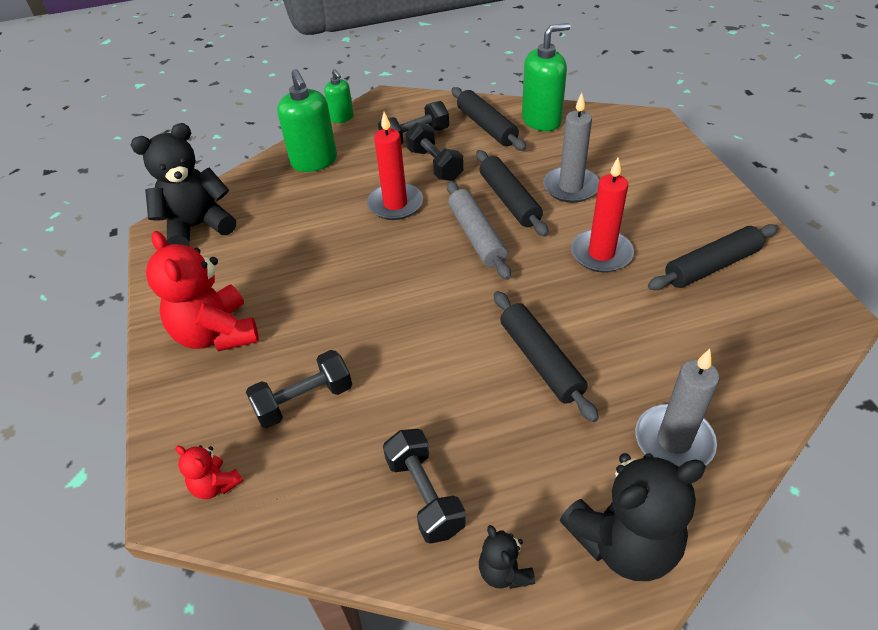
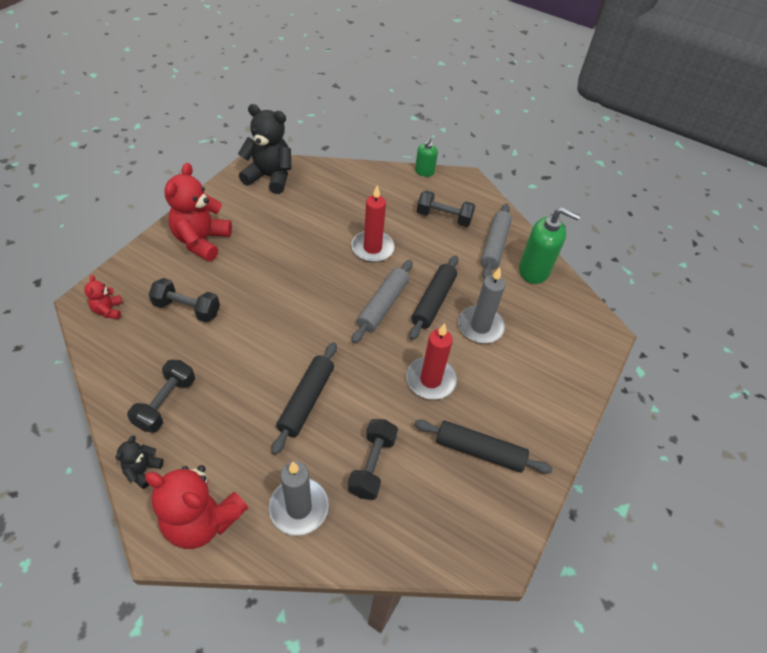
camera: 40 degrees right, 5 degrees up
green soap dispenser [277,69,337,172] -> none
black dumbbell [405,123,464,181] -> black dumbbell moved to [348,419,398,500]
black rolling pin [451,87,527,151] -> grey rolling pin [481,204,512,279]
black teddy bear [560,453,706,581] -> red teddy bear [145,465,248,549]

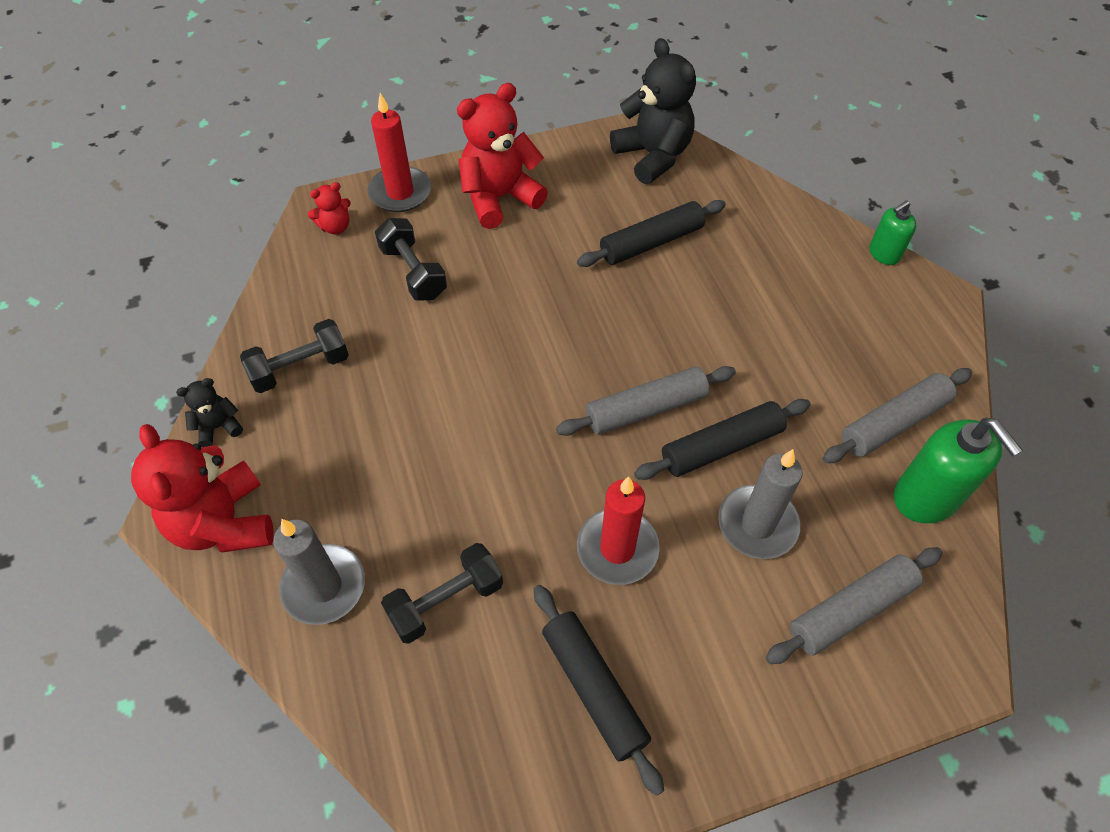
camera: 45 degrees right, 5 degrees up
red teddy bear [84,275,123,319] -> red teddy bear turned 150 degrees counterclockwise [308,182,351,234]
black rolling pin [272,342,337,455] -> black rolling pin moved to [577,200,726,267]
red candle [351,185,395,262] -> red candle moved to [368,93,431,212]
black dumbbell [417,191,475,227] -> none
none -> grey rolling pin [765,547,943,664]

